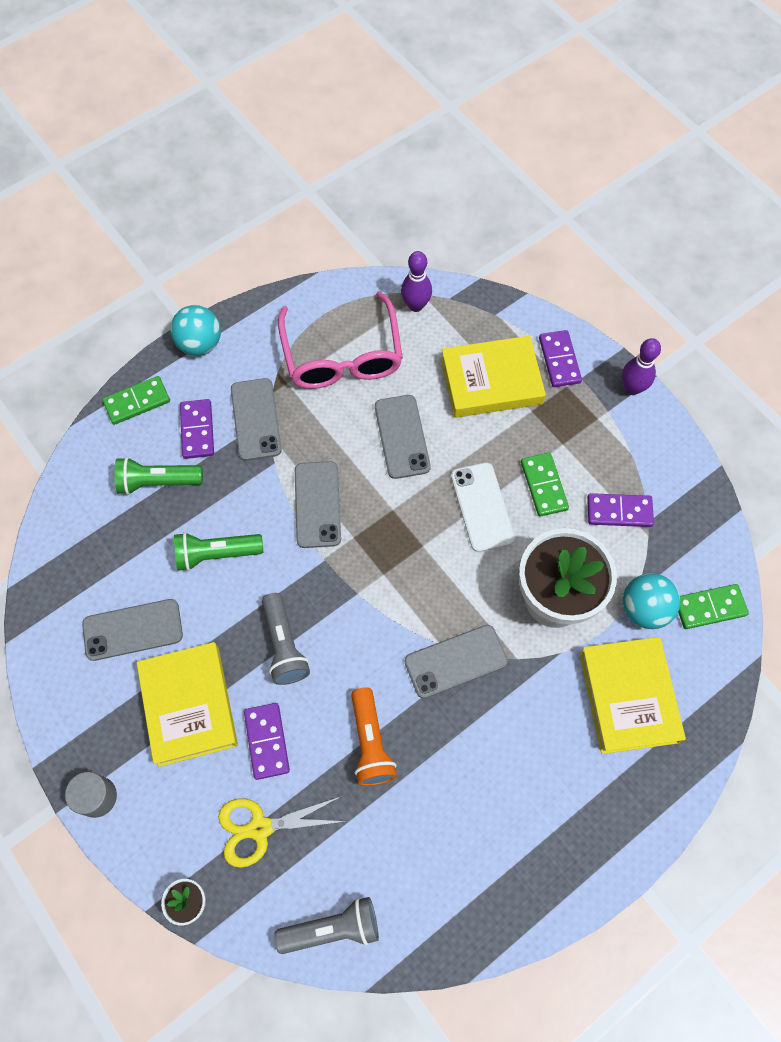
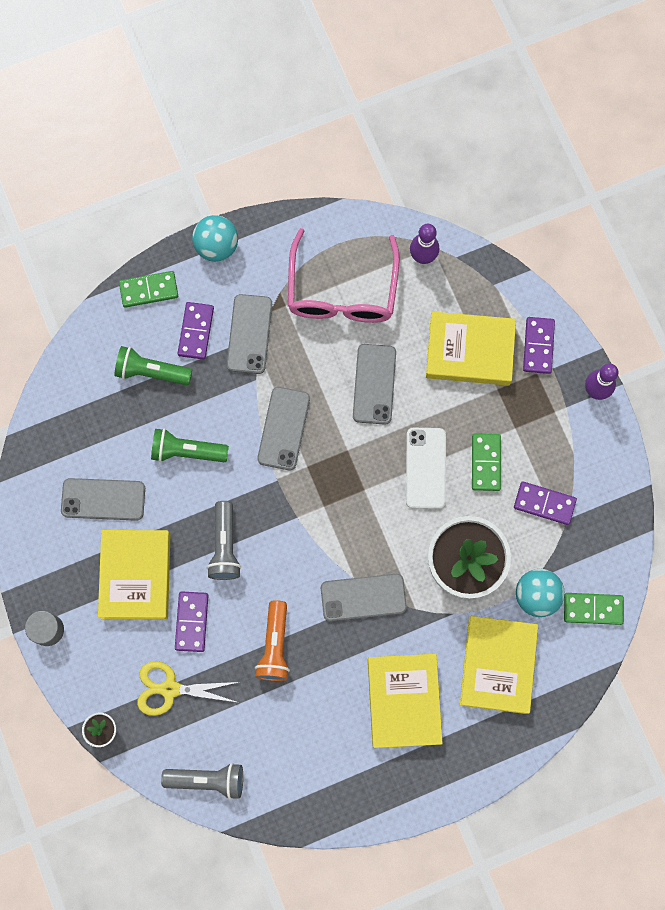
camera: 15 degrees right, 10 degrees up
none -> yellow book [368,654,443,748]

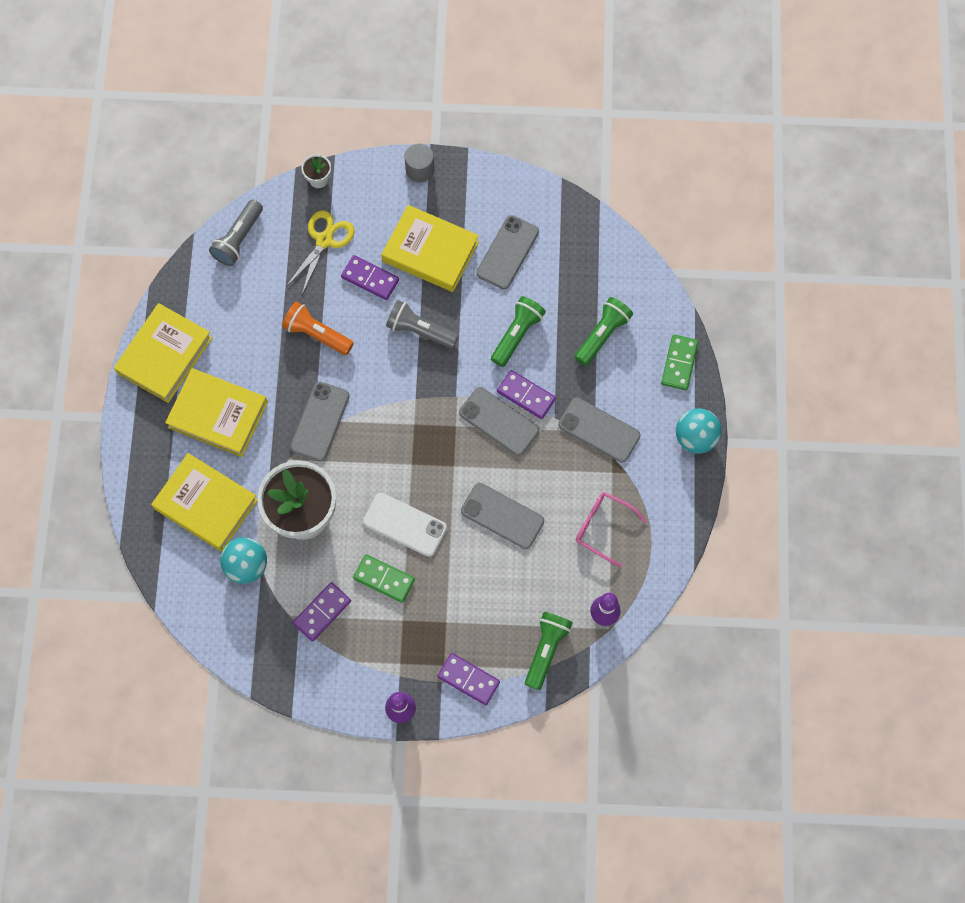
camera: 115 degrees right, 5 degrees down
purple domino [178,302,214,360] -> purple domino moved to [497,370,556,419]
pink glasses [288,228,400,323] -> pink glasses [576,492,647,567], size x0.57
yellow book [426,312,516,386] -> yellow book moved to [114,303,212,403]
green domino [564,593,624,625] -> none
none -> green flashlight [525,612,573,690]

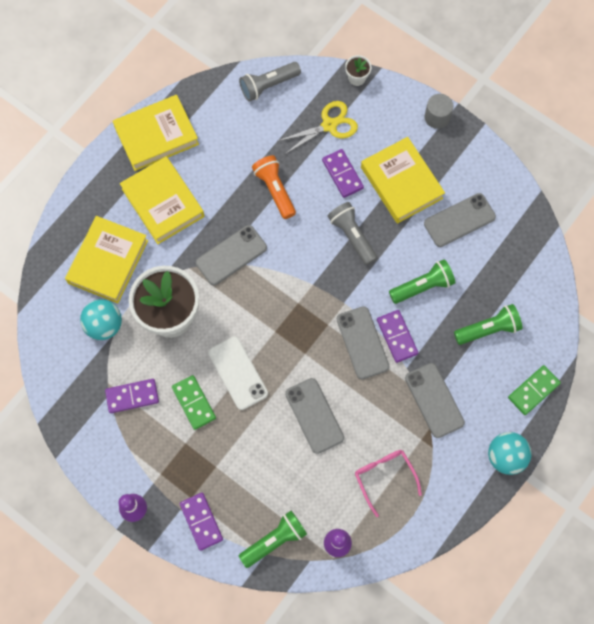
camera: 35 degrees right, 0 degrees up
yellow book [151,453,258,552] -> yellow book turned 45 degrees clockwise [65,216,148,303]

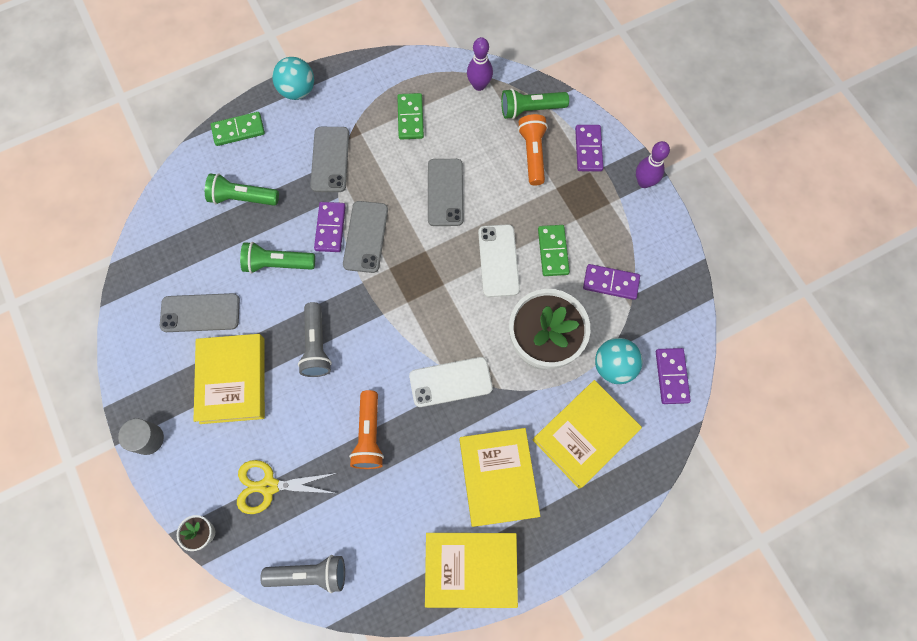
camera: 155 degrees left, 0 degrees up
grey phone [196,225,267,285] -> white phone [409,357,493,407]
purple domino [322,149,364,198] -> purple domino moved to [656,348,691,404]
pink glasses [355,450,422,517] -> green domino [397,93,424,139]
none -> orange flashlight [518,114,548,185]

